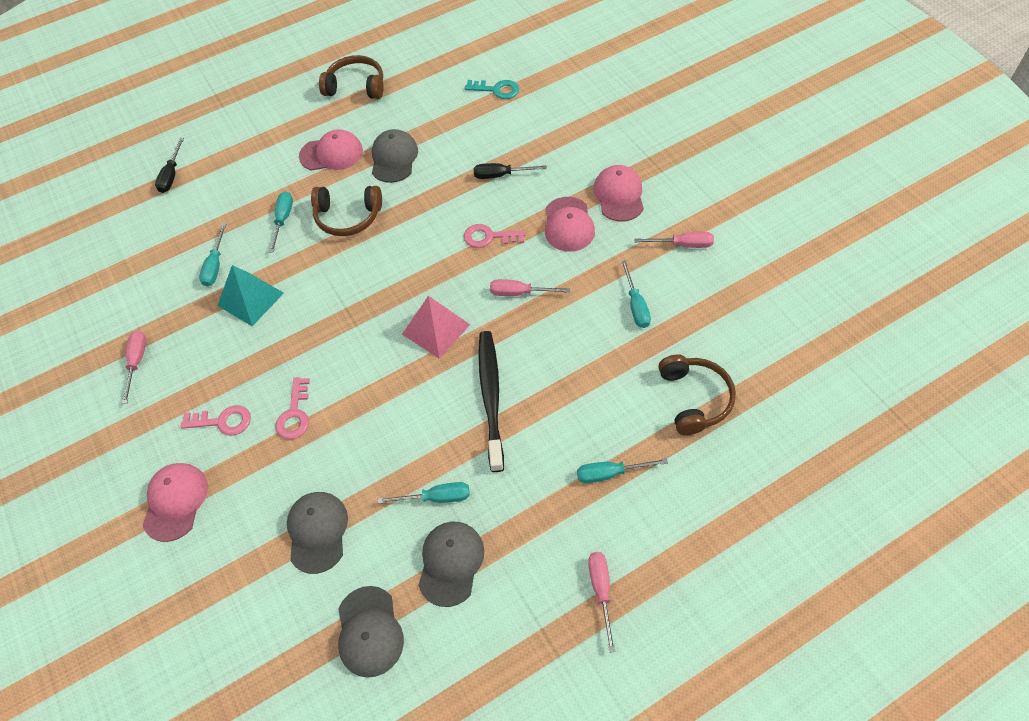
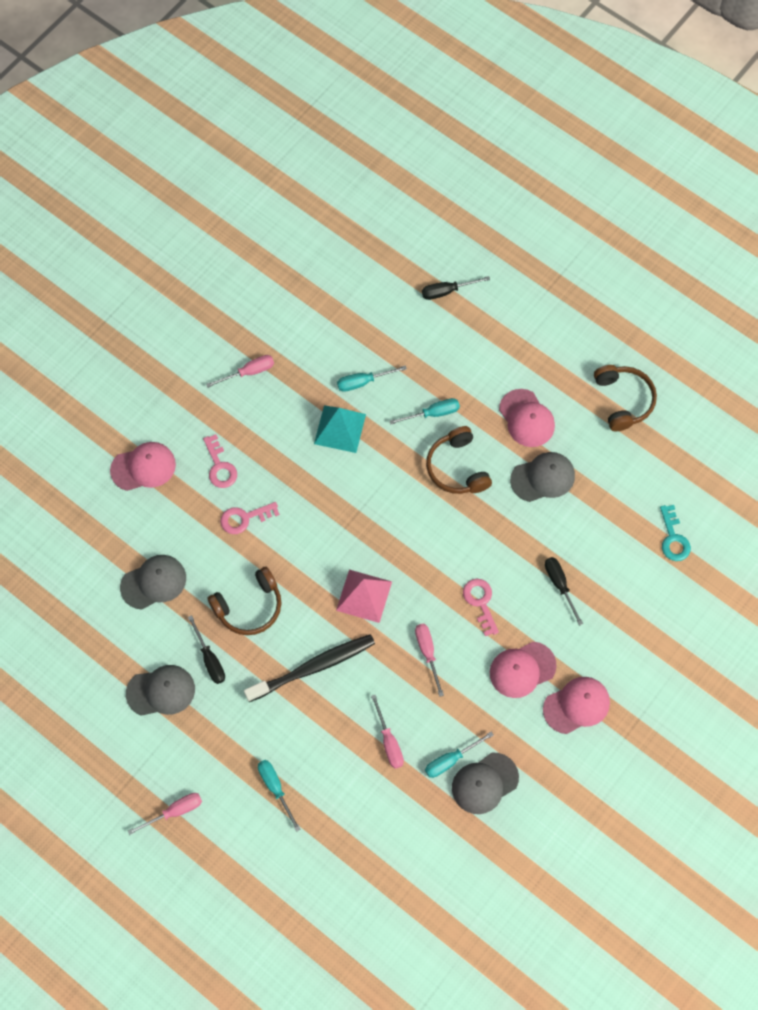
camera: 65 degrees right, 10 degrees up
grey cap [338,586,404,678] -> grey cap moved to [452,753,519,814]
turquoise screwdriver [378,482,470,504] -> black screwdriver [188,615,225,684]
pink screwdriver [635,232,714,248] -> pink screwdriver moved to [371,695,404,769]
brown headphones [658,354,736,435] -> brown headphones moved to [208,567,281,635]

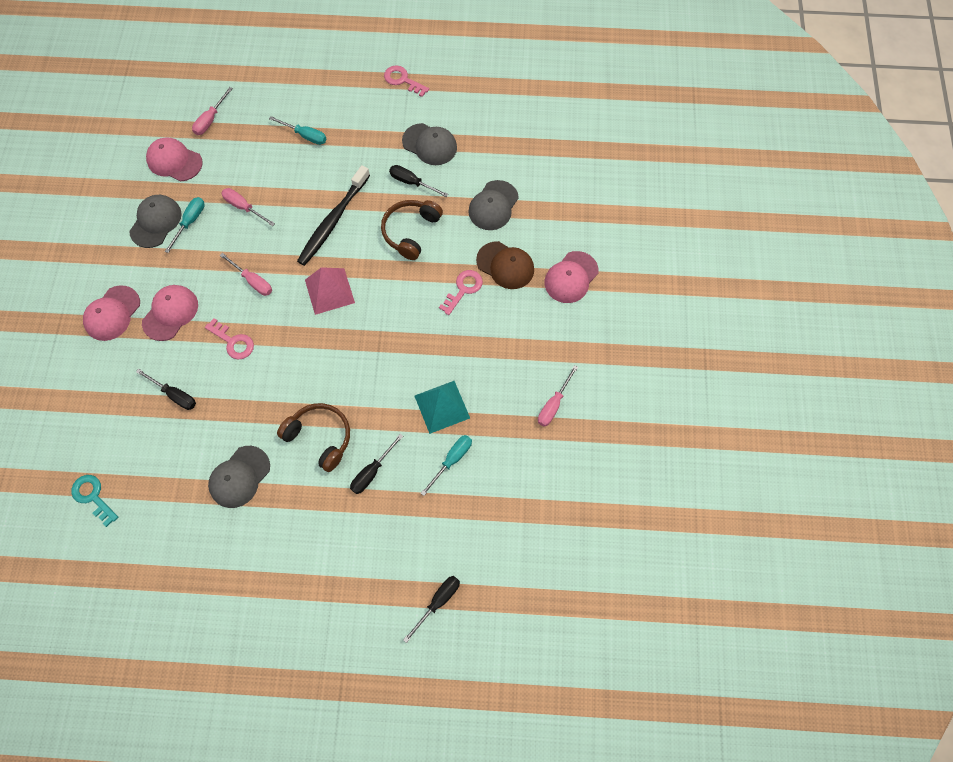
camera: 145 degrees right, 0 degrees up
grey cap [126,665,195,716] -> grey cap turned 105 degrees counterclockwise [402,123,457,165]
pink screwdriver [128,793,202,835] -> pink screwdriver moved to [192,87,233,135]
pink key [203,434,237,488] -> pink key moved to [384,65,429,97]
turquoise screwdriver [390,398,460,425] -> black screwdriver [350,434,403,494]
pink cap [499,389,555,447] -> pink cap moved to [146,138,203,181]
brown headphones [594,365,657,431] -> none
none -> brown cap [476,241,534,289]

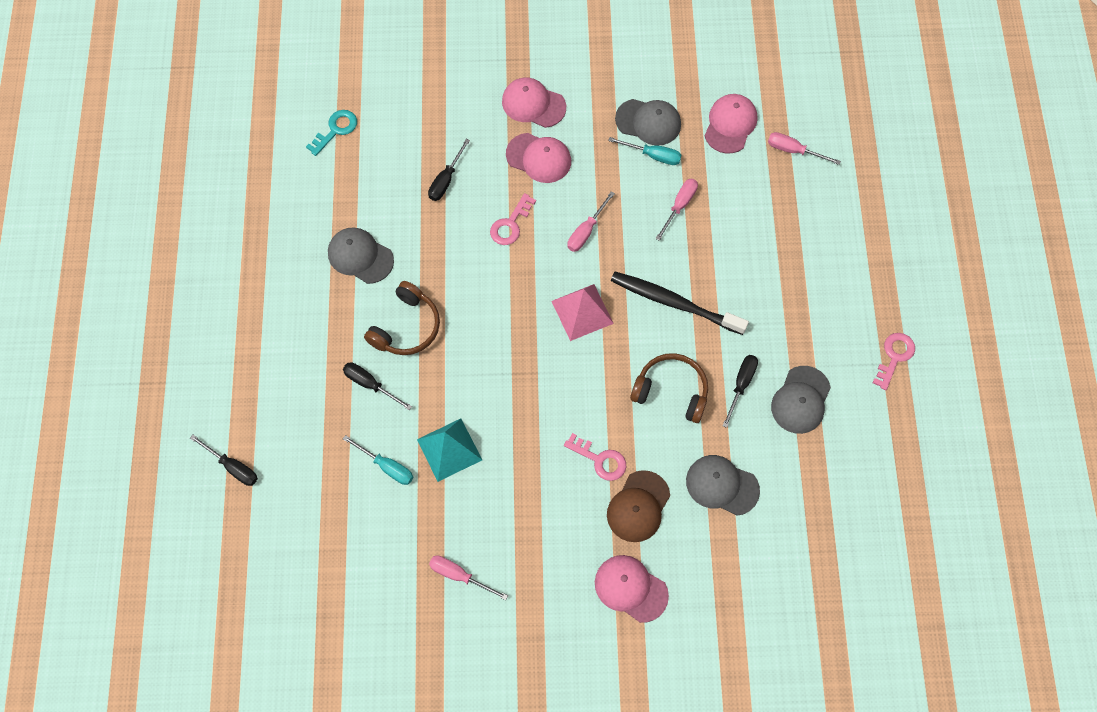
camera: 85 degrees right, 0 degrees up
turquoise screwdriver [269,116,326,145] -> none

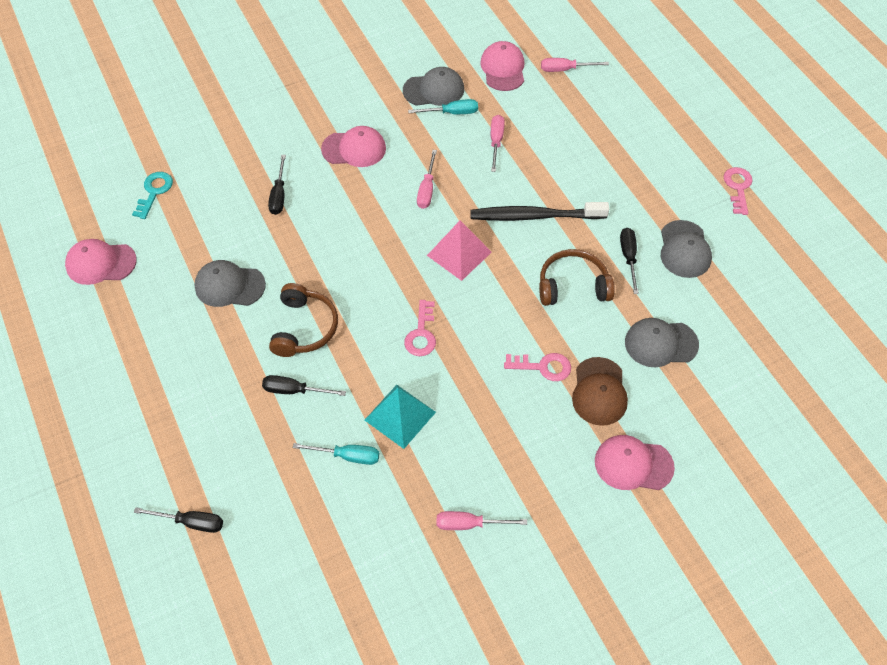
camera: 25 degrees left, 10 degrees down
pink key [490,193,536,245] -> pink key moved to [404,300,436,356]
pink cap [502,77,566,128] -> pink cap moved to [65,239,137,285]

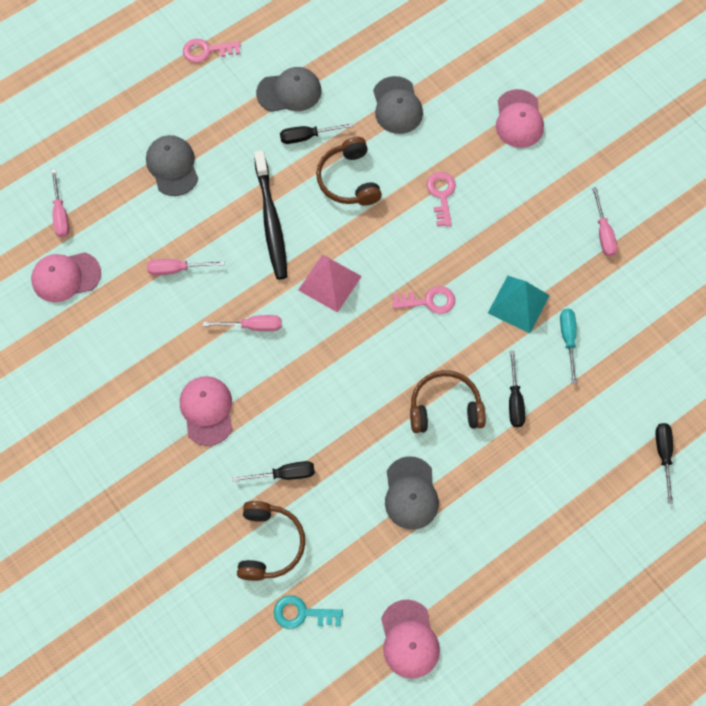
camera: 100 degrees left, 10 degrees up
grey cap [403,67,464,106] -> grey cap moved to [146,135,198,196]
turquoise screwdriver [408,99,478,114] -> none
brown cap [572,357,628,426] -> none
none -> brown headphones [237,501,305,581]

